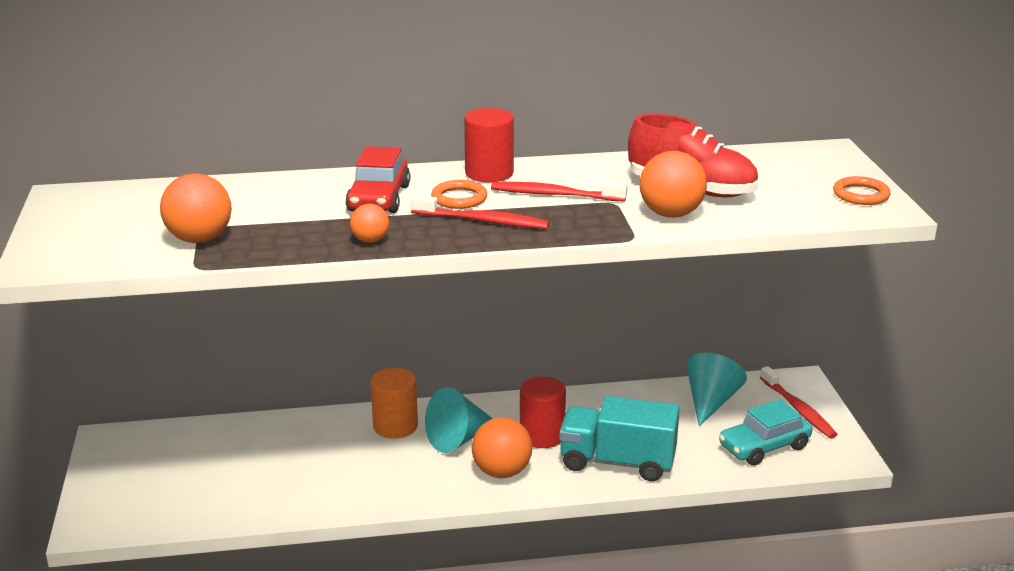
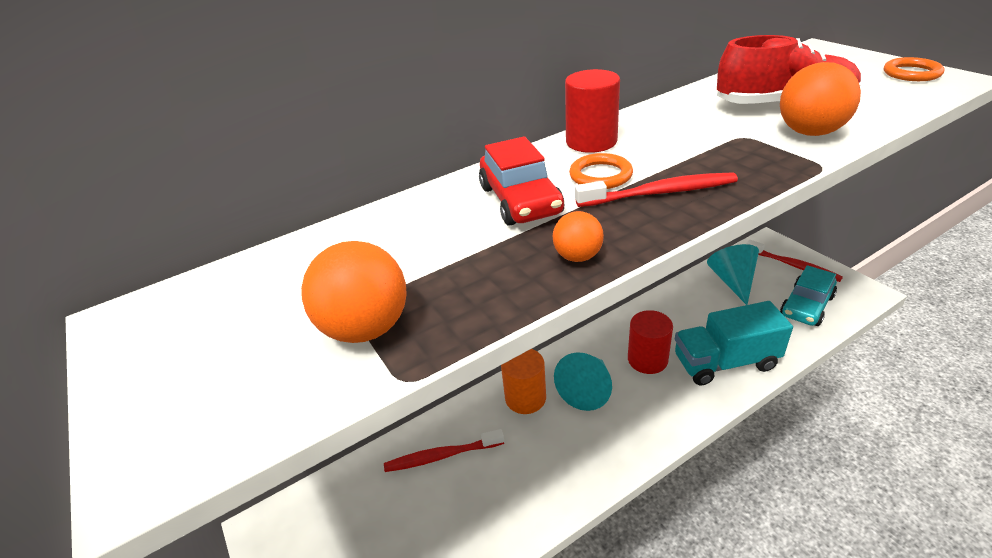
camera: 20 degrees left, 10 degrees up
orange ball [472,417,532,478] -> none
red toothbrush [491,181,627,201] -> red toothbrush moved to [384,429,504,472]

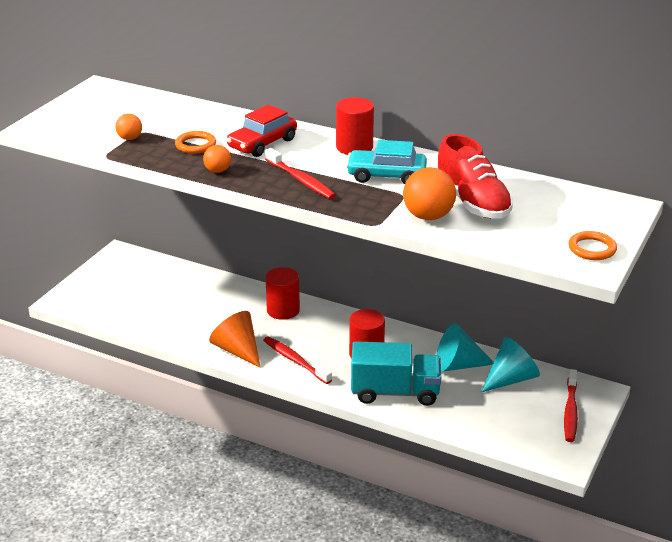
camera: 55 degrees right, 5 degrees down
orange ball [301,241,407,343] -> orange ball [115,113,142,140], size x0.57
red toothbrush [384,429,504,472] -> red toothbrush moved to [263,336,332,384]
orange cylinder [501,349,546,414] -> red cylinder [266,267,300,320]
turquoise cone [554,352,612,411] -> turquoise cone moved to [436,323,494,372]
orange ring [569,153,633,189] -> orange ring moved to [175,131,216,154]
turquoise truck [675,301,793,386] -> turquoise truck turned 135 degrees clockwise [351,341,441,406]
turquoise car [780,265,837,326] -> turquoise car moved to [346,140,427,184]
none -> orange cone [209,311,261,368]

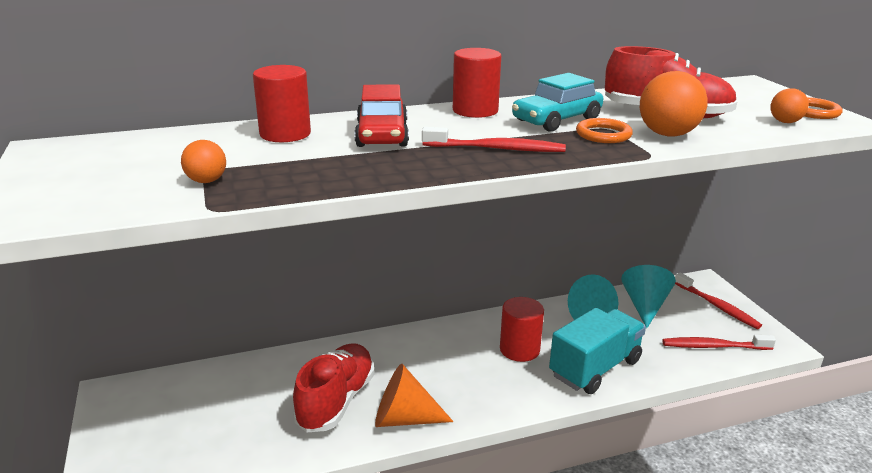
camera: 45 degrees left, 5 degrees down
orange ring [175,131,216,154] -> orange ring moved to [576,118,633,143]
orange ball [203,145,231,173] -> orange ball moved to [771,88,809,123]
red toothbrush [263,336,332,384] -> red toothbrush moved to [662,335,776,350]
red cylinder [266,267,300,320] -> red cylinder moved to [253,65,311,142]
none -> red shoe [293,343,375,432]

